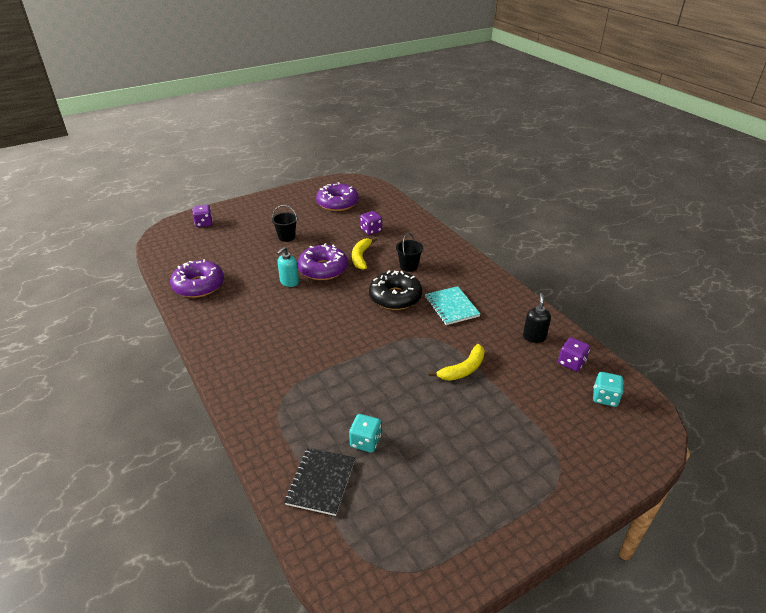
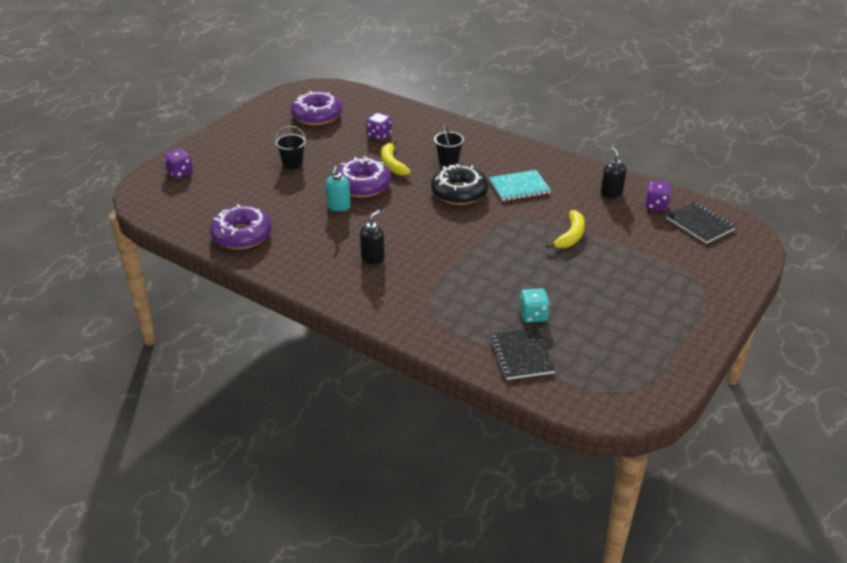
camera: 25 degrees left, 0 degrees up
turquoise notebook [425,286,480,325] -> turquoise notebook turned 60 degrees counterclockwise [489,170,551,201]
turquoise dice [593,372,624,407] -> black notebook [666,202,736,244]
none -> black soap dispenser [360,210,385,264]

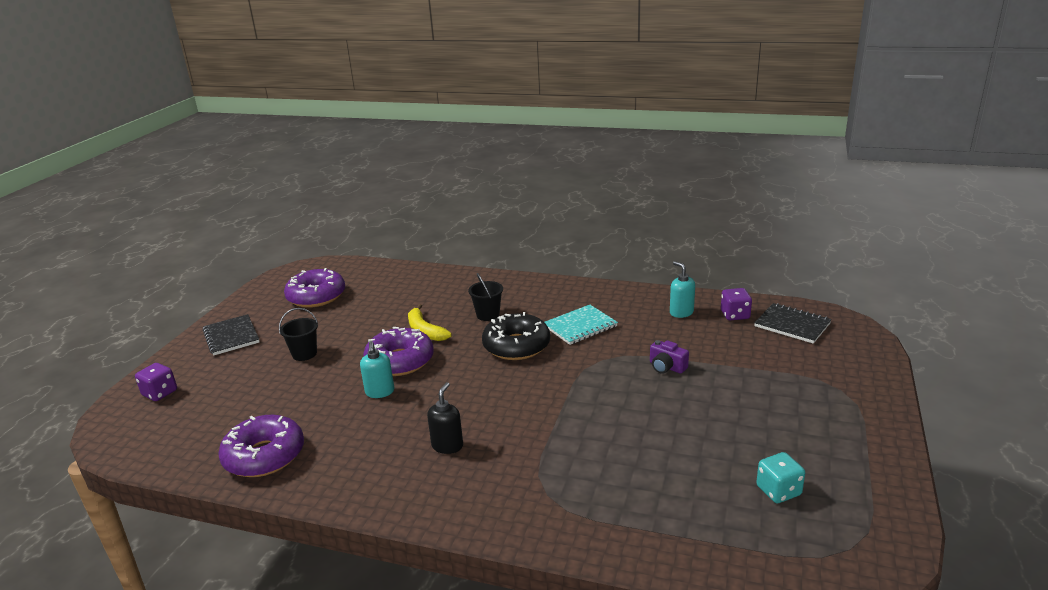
camera: 15 degrees left, 10 degrees down
purple dice [366,113,392,140] -> none
black notebook [490,328,555,380] -> black notebook moved to [203,314,260,356]
turquoise dice [519,288,550,323] -> turquoise dice moved to [756,452,805,503]
yellow banana [546,210,585,249] -> purple camera [650,340,689,374]
black soap dispenser [601,147,626,198] -> turquoise soap dispenser [670,261,695,318]

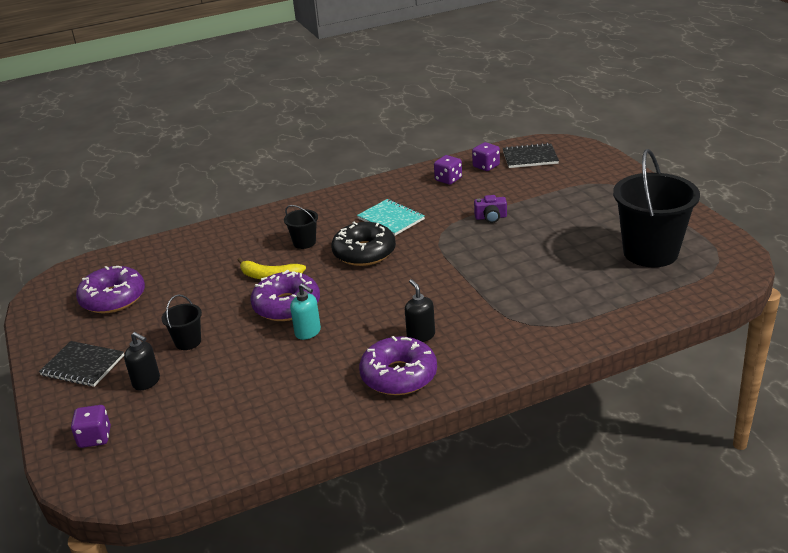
camera: 40 degrees left, 5 degrees up
purple donut [218,415,304,477] -> purple donut moved to [359,336,437,395]
turquoise notebook [545,305,618,345] -> turquoise notebook turned 60 degrees counterclockwise [357,199,425,236]
turquoise soap dispenser [670,261,695,318] -> purple dice [434,155,462,185]
turquoise dice [756,452,805,503] -> black bucket [613,149,700,267]
none -> black soap dispenser [124,332,160,390]

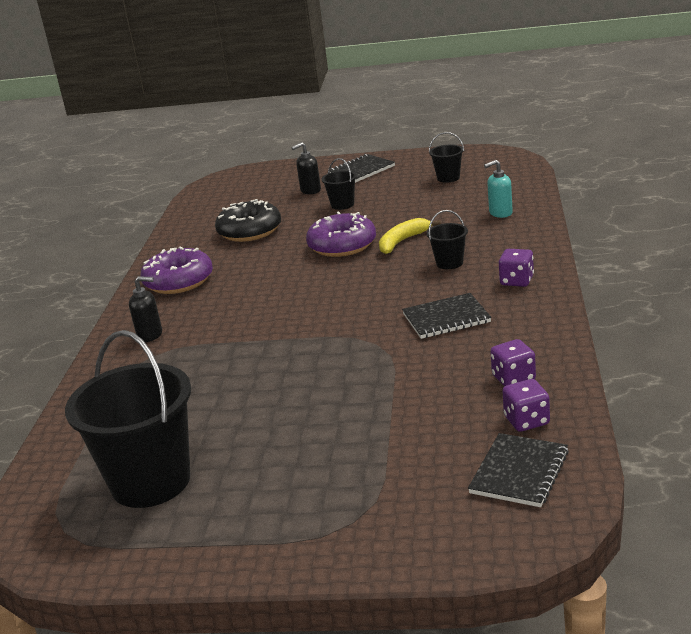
camera: 120 degrees right, 5 degrees down
purple dice [71,405,111,448] -> purple dice moved to [499,249,534,287]
purple donut [76,266,145,313] -> black bucket [429,132,464,183]
turquoise soap dispenser [290,283,321,340] -> turquoise soap dispenser moved to [484,160,513,218]
black donut [331,222,396,266] -> black donut moved to [215,199,281,242]
turquoise notebook [357,199,425,236] -> black notebook [402,293,491,339]
black soap dispenser [405,279,435,342] -> black soap dispenser moved to [129,276,162,342]
purple camera [474,195,507,223] -> none

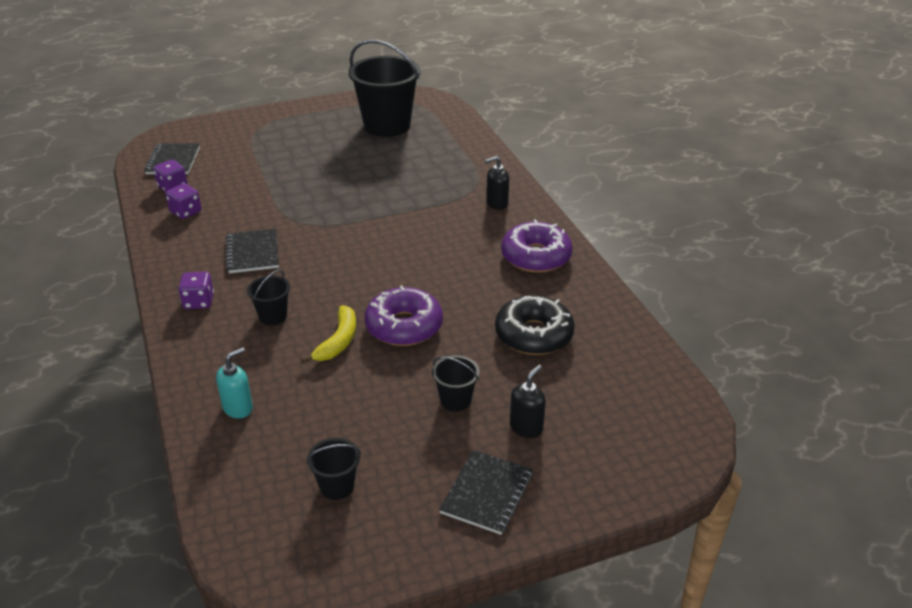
camera: 150 degrees right, 10 degrees up
black notebook [402,293,491,339] -> black notebook turned 60 degrees counterclockwise [226,229,279,273]

